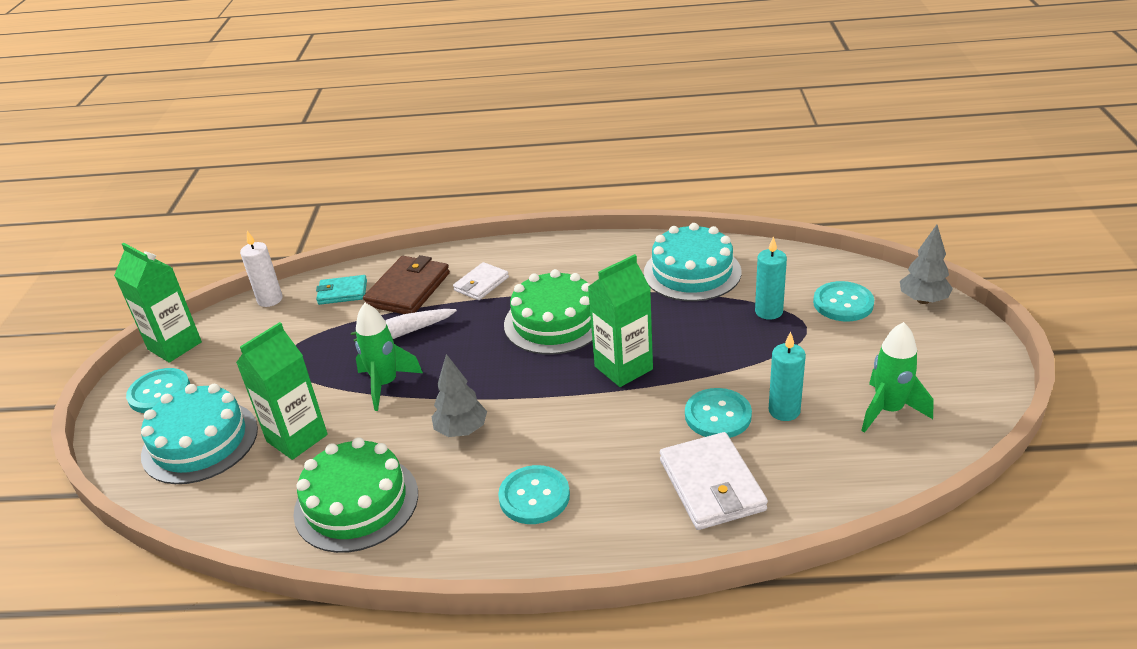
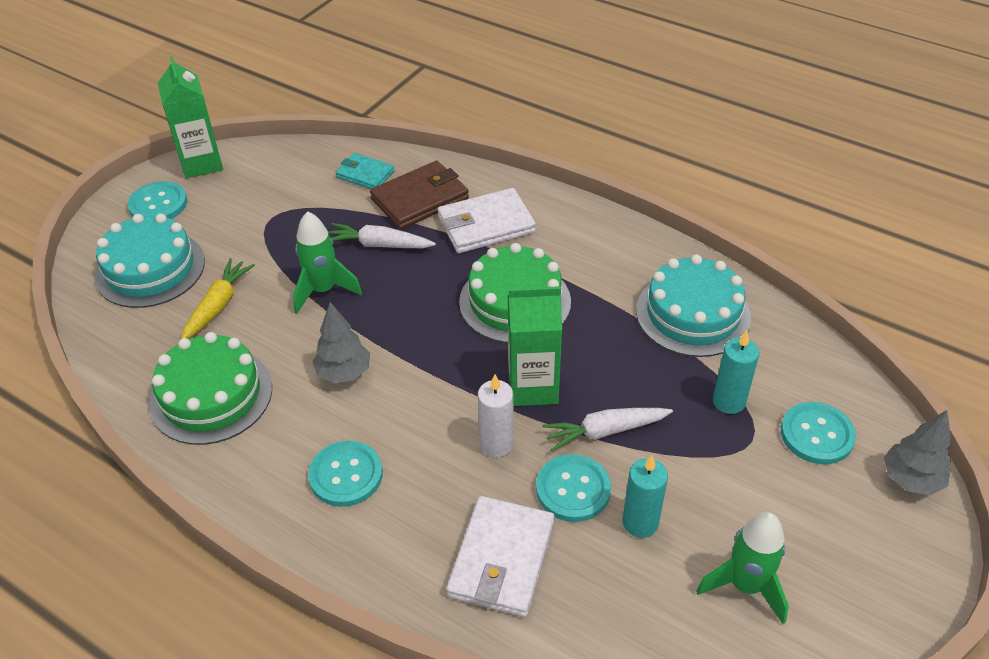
camera: 30 degrees right, 10 degrees up
green carton [236,322,328,460] -> yellow carrot [181,258,255,339]
white candle [240,231,283,307] -> white candle moved to [478,375,514,457]
white wallet [453,262,509,300] -> white wallet [438,188,536,253], size x1.64
none -> white carrot [542,408,673,451]

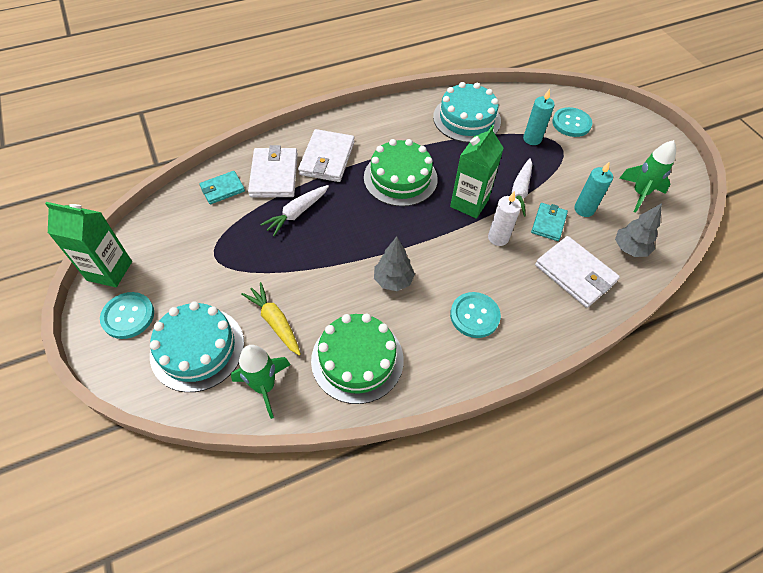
camera: 60 degrees left, 10 degrees up
green rocket [293,211,362,314] -> green rocket moved to [231,345,291,419]
brown wallet [370,161,469,229] -> white wallet [248,145,298,197]
turquoise button [536,454,611,522] -> turquoise wallet [531,203,568,241]
grey tree [884,410,951,495] -> grey tree moved to [615,203,662,257]

